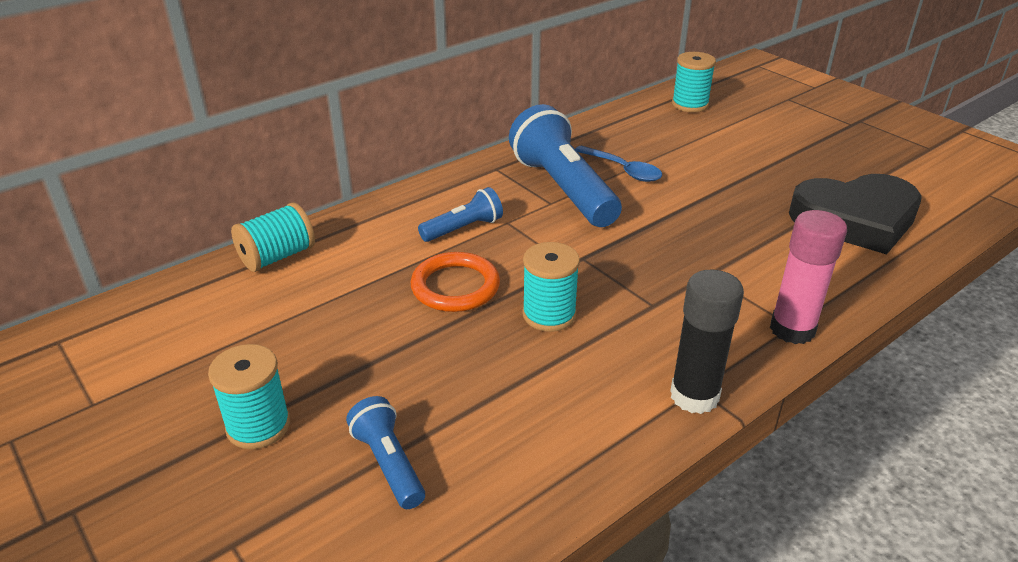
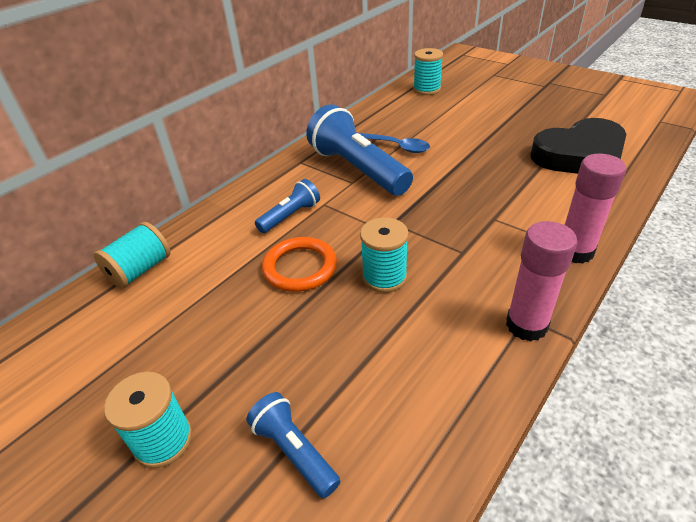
camera: 10 degrees left, 5 degrees up
black glue stick [670,270,744,414] -> pink glue stick [506,221,578,342]

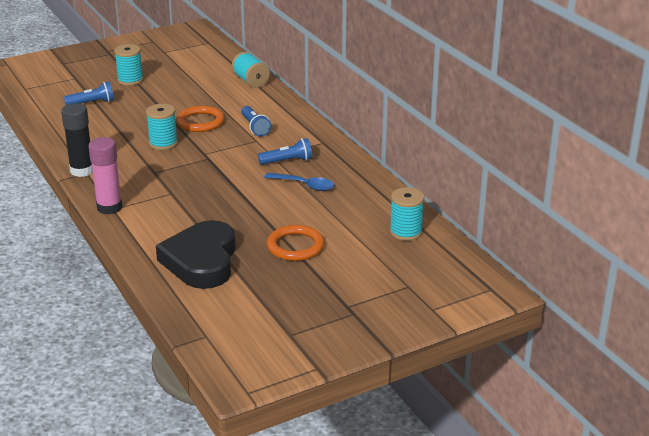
camera: 110 degrees right, 10 degrees down
blue flashlight [306,105,413,196] -> blue flashlight [258,138,312,165], size x0.51
blue spoon [359,133,430,153] -> blue spoon turned 120 degrees counterclockwise [264,173,334,191]
pink glue stick [506,221,578,342] -> black glue stick [61,103,93,177]
none -> orange ring [267,225,325,261]

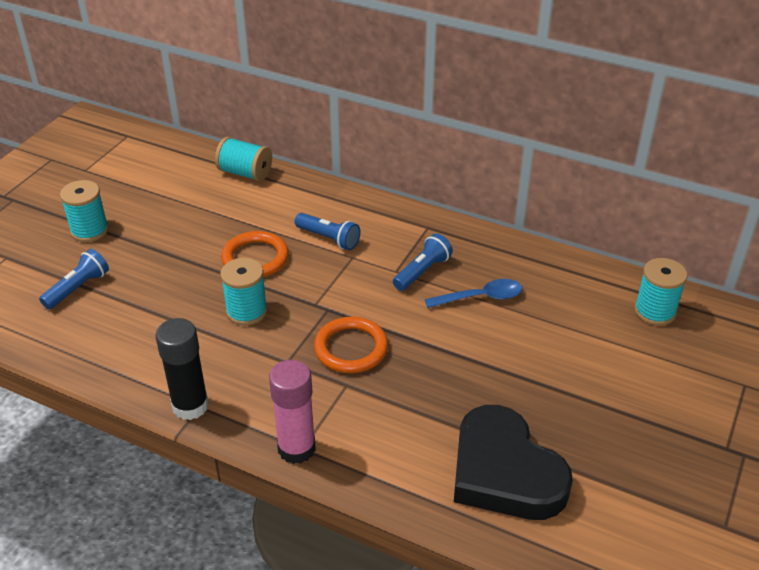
camera: 35 degrees left, 10 degrees up
orange ring [267,225,325,261] -> orange ring moved to [314,317,388,373]

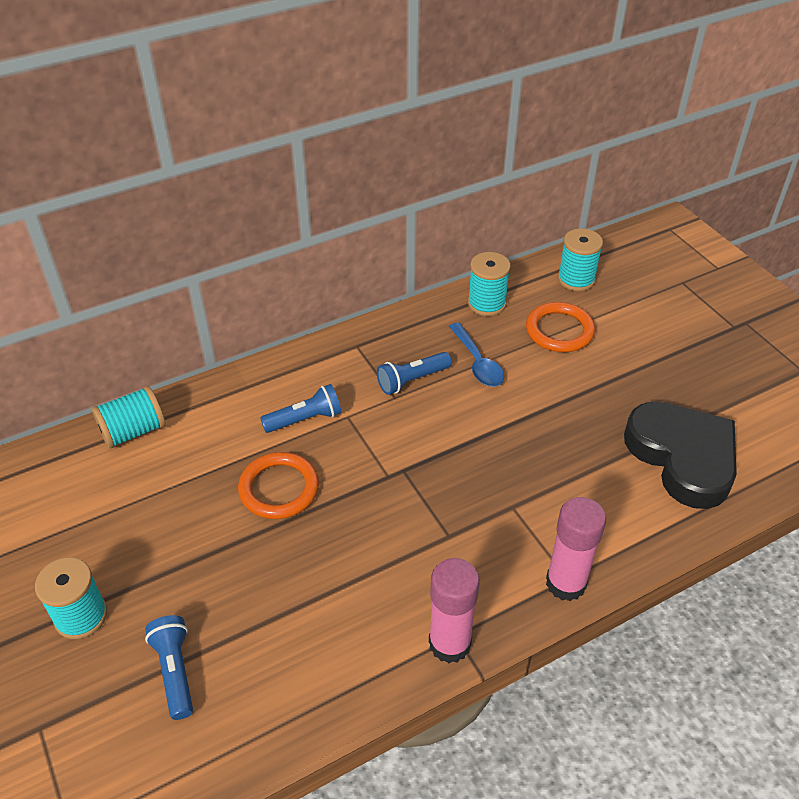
camera: 55 degrees left, 5 degrees up
black glue stick [155,318,209,420] -> pink glue stick [429,558,480,663]
turquoise spool [220,258,268,325] -> turquoise spool moved to [468,252,511,316]
orange ring [314,317,388,373] -> orange ring moved to [526,302,595,352]
blue flashlight [393,233,453,291] -> blue flashlight turned 105 degrees counterclockwise [377,352,452,395]
blue spoon [425,279,522,308] -> blue spoon turned 135 degrees clockwise [449,323,504,387]
black heart [454,405,573,520] -> black heart turned 120 degrees counterclockwise [624,402,737,509]

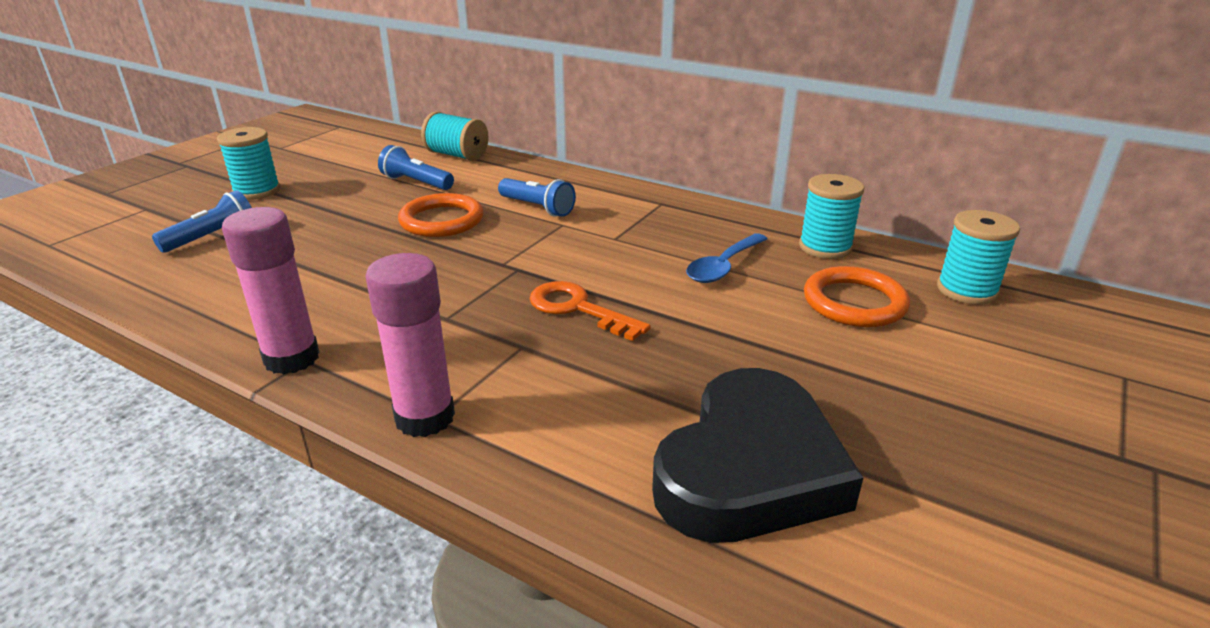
camera: 60 degrees right, 15 degrees down
blue flashlight [377,352,452,395] -> blue flashlight moved to [378,145,454,190]
none -> orange key [529,281,651,341]

